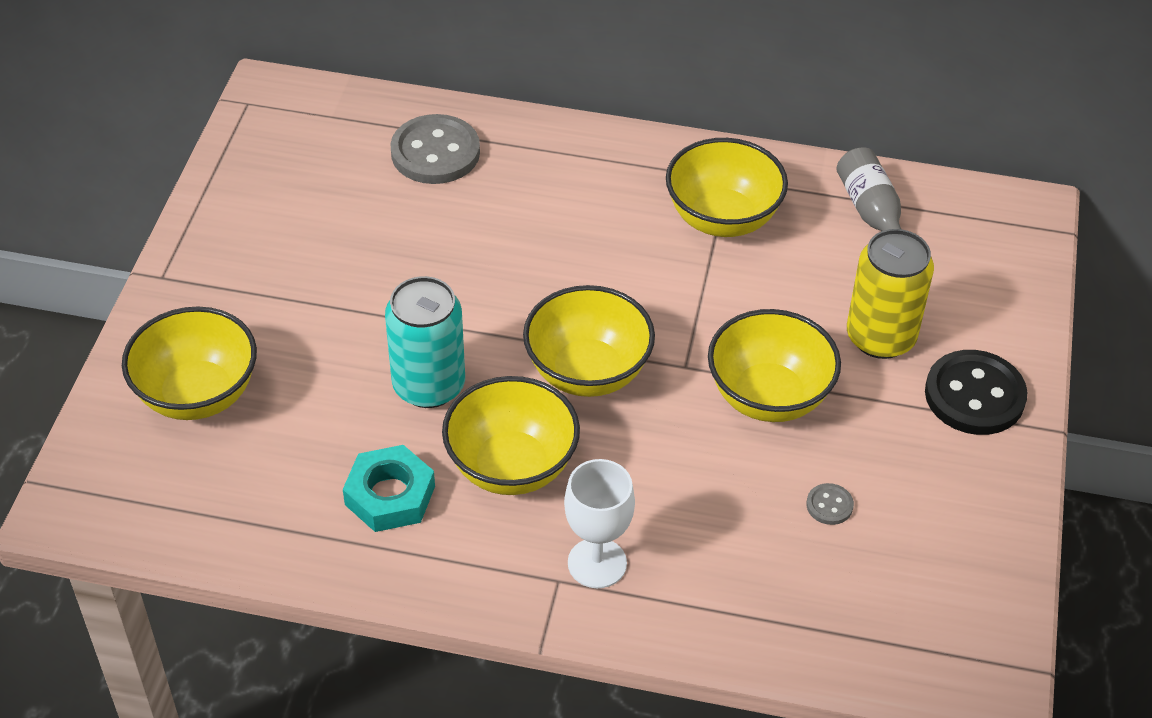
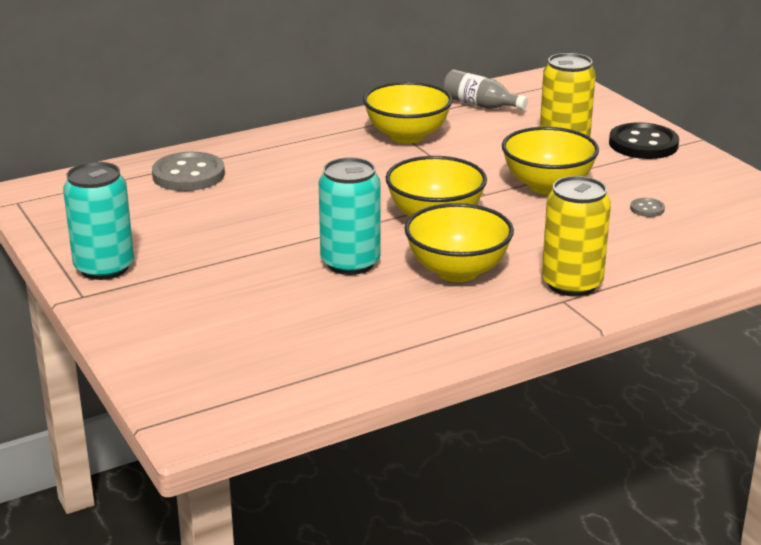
camera: 40 degrees left, 20 degrees down
yellow bowl [122,307,257,420] -> none
turquoise nut [343,445,435,532] -> none
white goblet [564,459,635,588] -> yellow can [542,176,611,297]
none -> turquoise can [63,162,134,280]

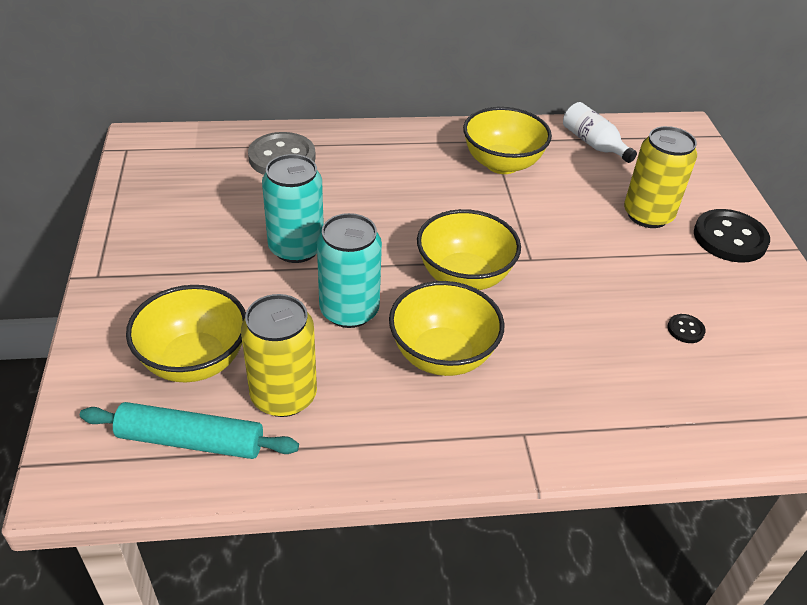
camera: 20 degrees right, 15 degrees up
turquoise can [63,162,134,280] -> turquoise can moved to [262,154,324,263]
grey bottle [443,69,528,110] -> white bottle [563,102,637,163]
yellow bowl [502,127,599,195] -> yellow bowl moved to [126,285,246,382]
yellow can [542,176,611,297] -> yellow can moved to [241,294,317,417]
grey button [630,198,665,217] -> black button [668,314,706,343]
none -> turquoise rolling pin [80,402,299,459]

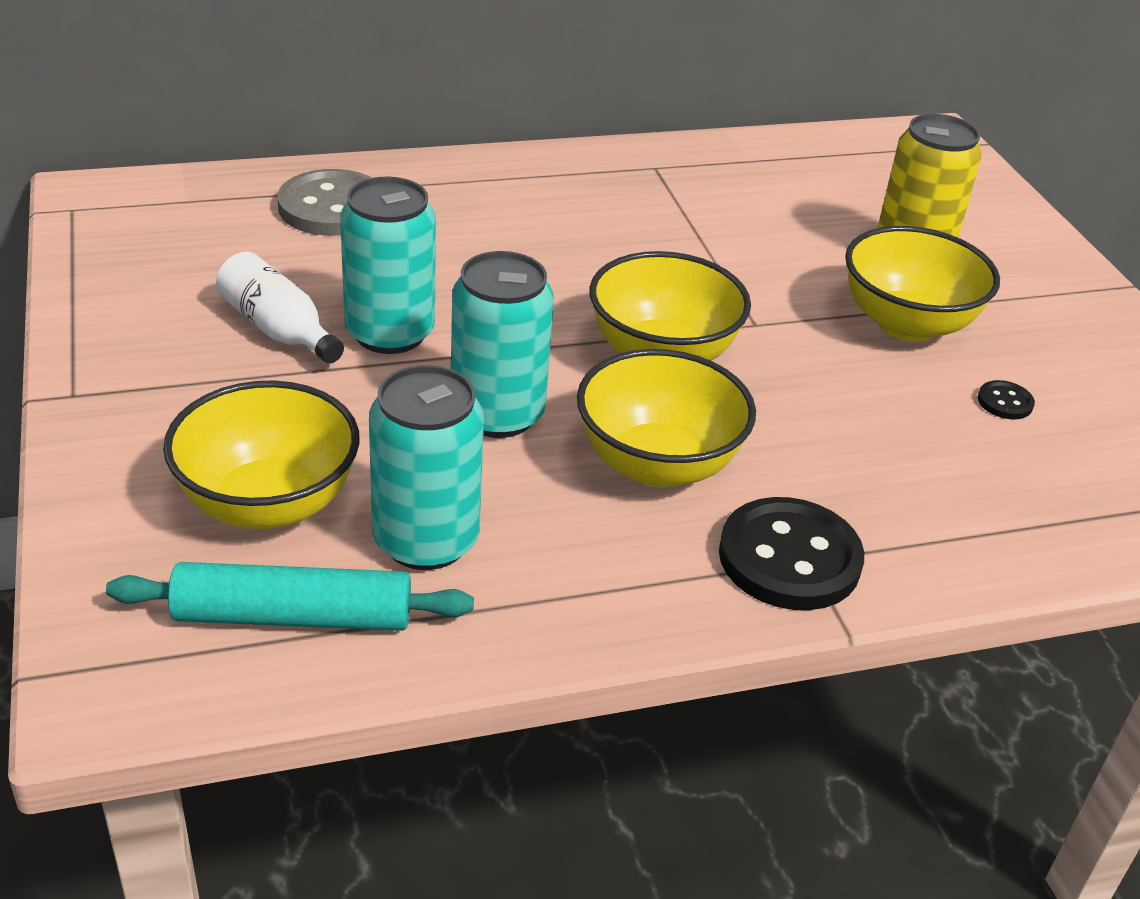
camera: 10 degrees left, 5 degrees down
yellow can [241,294,317,417] -> turquoise can [369,365,484,570]
yellow bowl [463,107,552,174] -> yellow bowl moved to [845,226,1000,341]
white bottle [563,102,637,163] -> white bottle moved to [216,251,344,363]
black button [694,209,770,263] -> black button moved to [719,497,864,610]

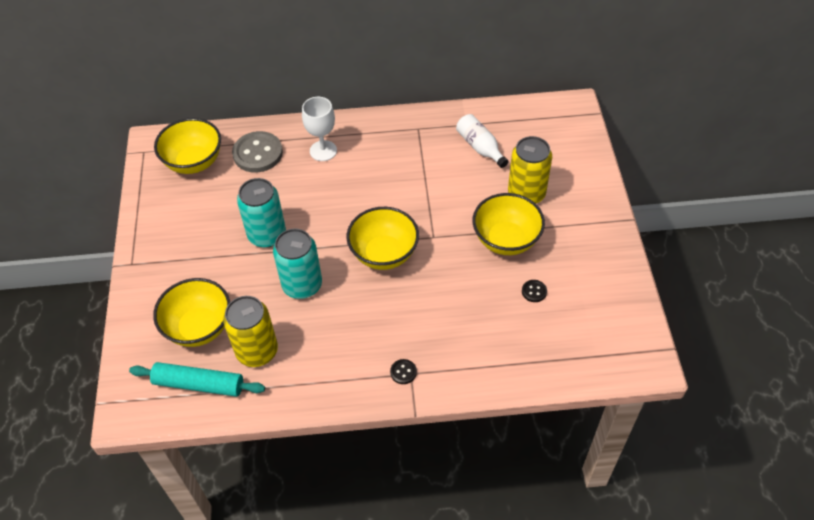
camera: 15 degrees right, 15 degrees up
white bottle [216,251,344,363] -> white bottle moved to [456,114,509,168]
turquoise can [369,365,484,570] -> yellow can [223,296,278,367]
yellow bowl [577,349,756,487] -> yellow bowl moved to [154,118,221,174]
black button [719,497,864,610] -> black button [390,359,417,384], size x0.45
none -> white goblet [302,97,337,161]

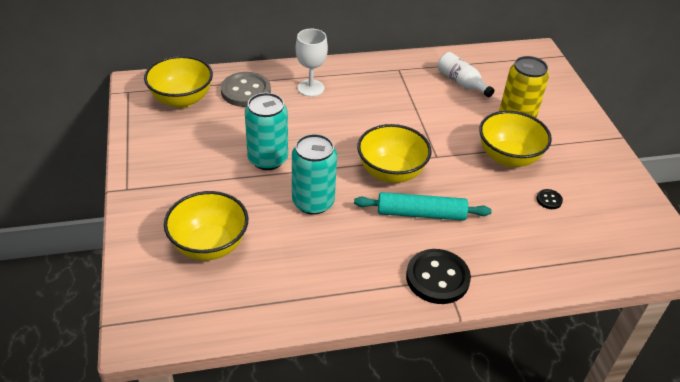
camera: 10 degrees left, 10 degrees down
turquoise rolling pin [129,362,265,397] -> turquoise rolling pin moved to [354,192,492,221]
yellow can [223,296,278,367] -> none
black button [390,359,417,384] -> black button [406,249,471,304], size x2.24

